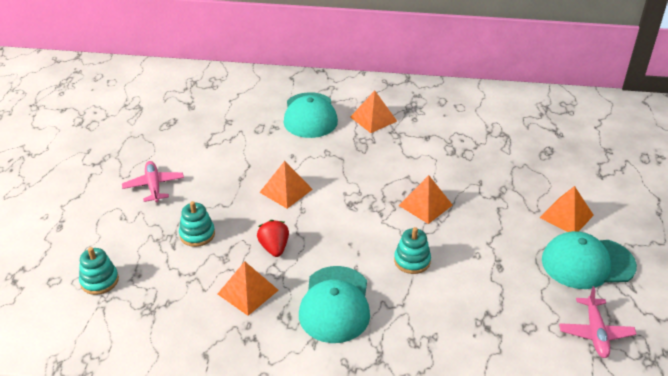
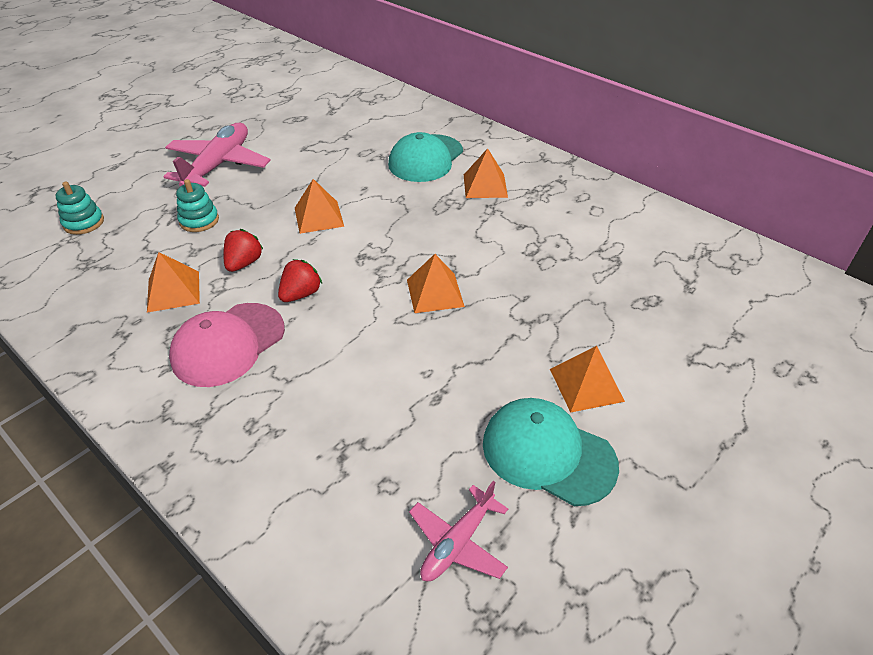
camera: 35 degrees right, 5 degrees up
pink plane [122,161,184,202] -> pink plane [163,123,271,187], size x1.72
turquoise cap [299,266,370,343] -> pink cap [169,303,285,387]
turquoise stacking toy [394,227,431,274] -> none
none -> red strawberry [278,259,322,302]

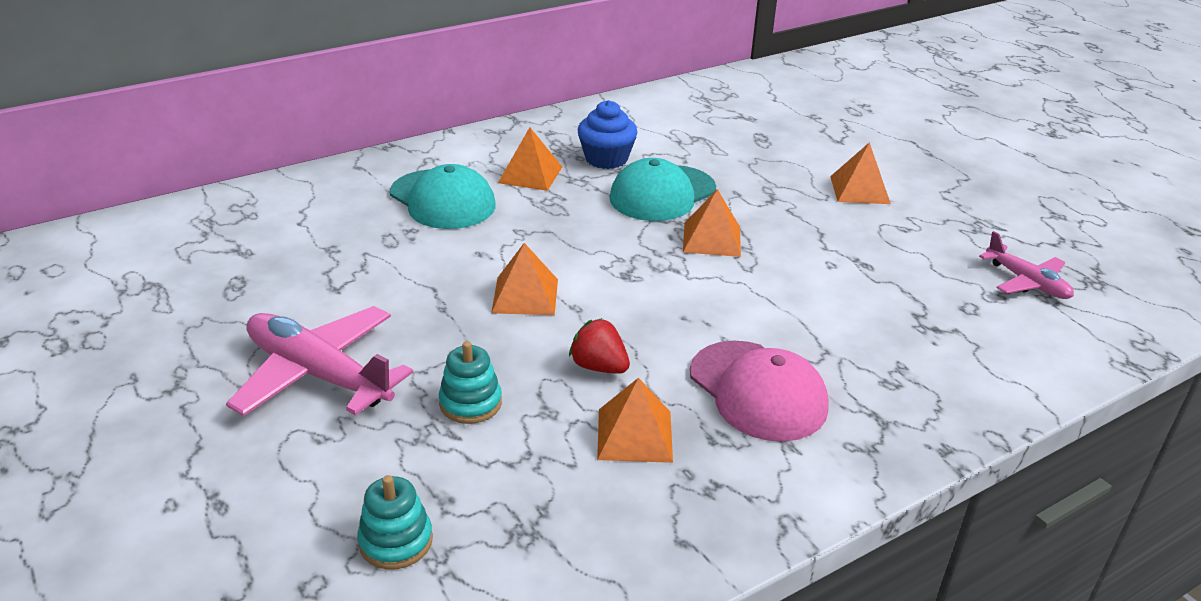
camera: 75 degrees left, 10 degrees down
red strawberry [278,259,322,302] -> none
turquoise cap [483,398,619,506] -> turquoise cap moved to [609,158,716,221]
none -> blue cupcake [578,100,638,169]

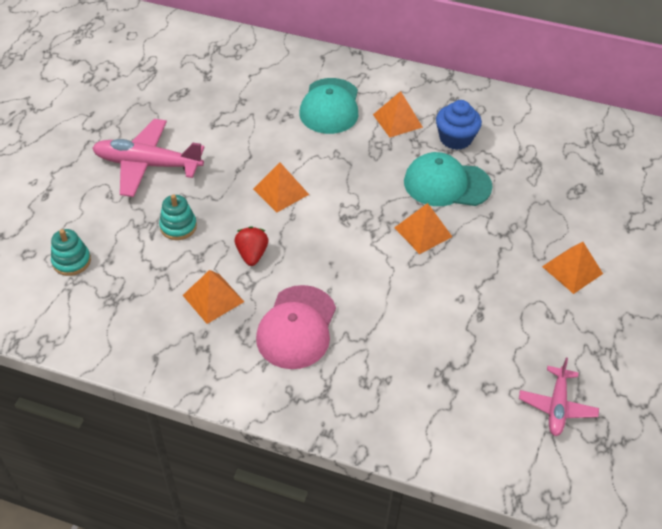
camera: 50 degrees right, 15 degrees up
pink plane [226,306,413,416] -> pink plane turned 75 degrees counterclockwise [92,119,205,197]

